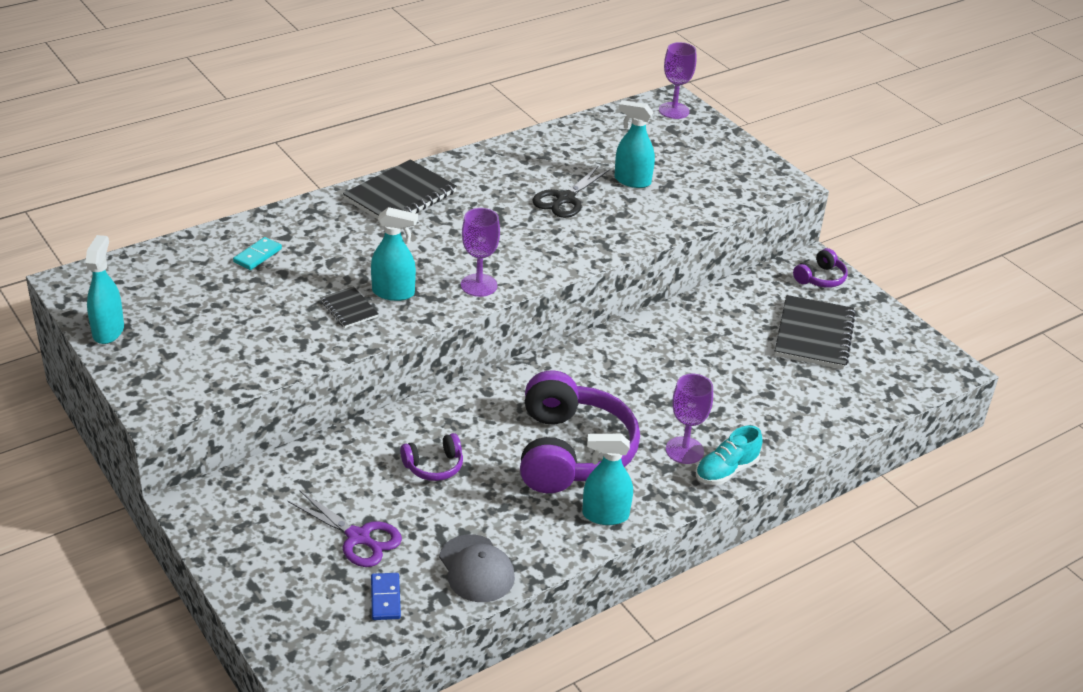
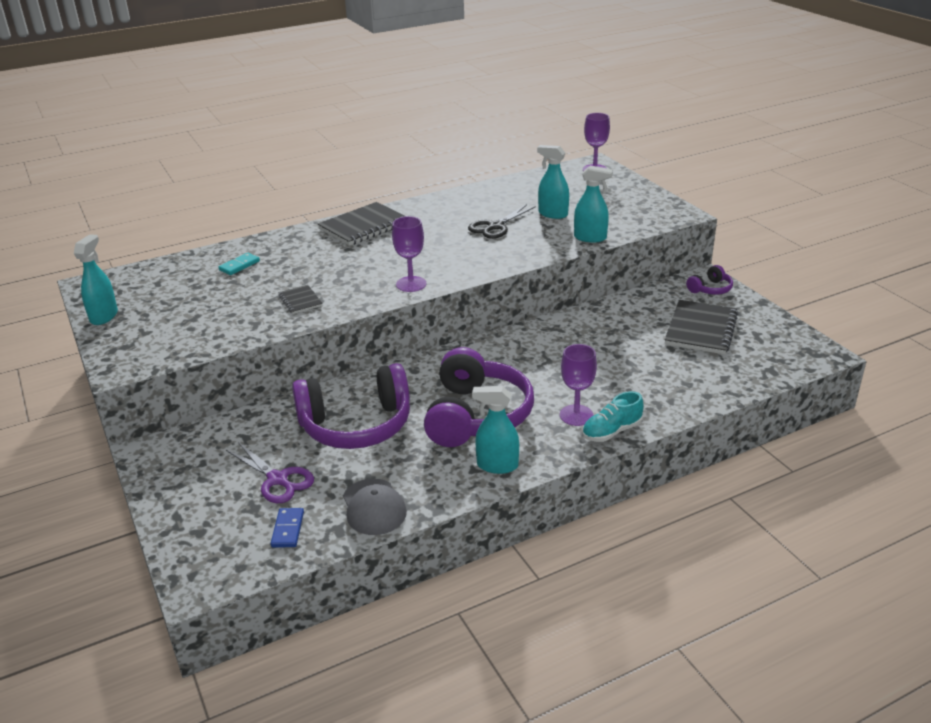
camera: 10 degrees right, 5 degrees down
turquoise spray bottle [371,207,418,301] -> turquoise spray bottle moved to [574,166,613,242]
purple headphones [400,433,463,481] -> purple headphones [292,363,410,449], size x2.25

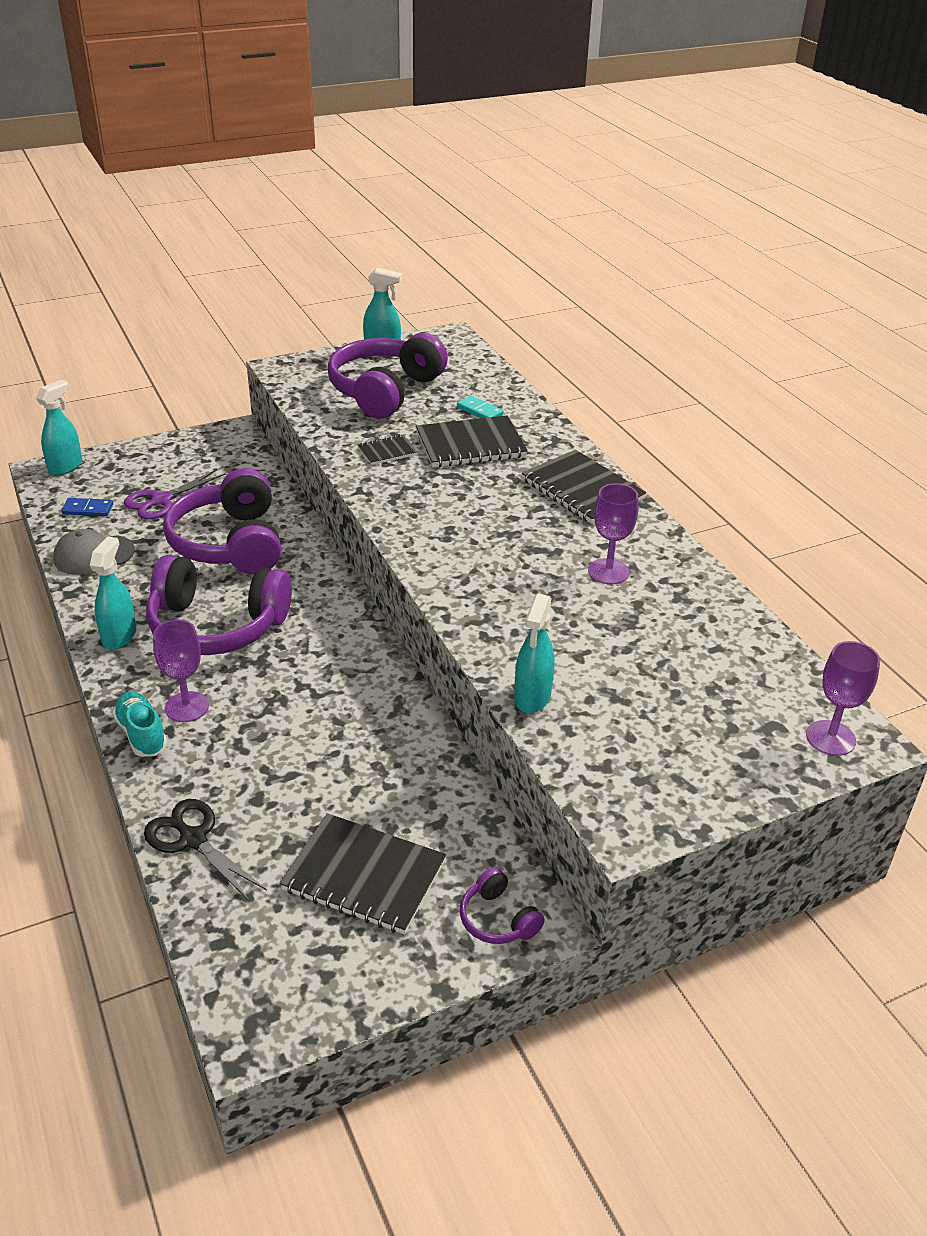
camera: 90 degrees right, 5 degrees up
purple goblet [392,216,426,292] -> purple goblet moved to [588,483,639,584]
black scissors [468,204,536,239] -> black scissors moved to [144,799,267,902]
turquoise spray bottle [537,145,569,219] -> turquoise spray bottle moved to [36,380,82,475]
none -> purple headphones [327,333,448,419]
none -> black notebook [416,415,528,467]

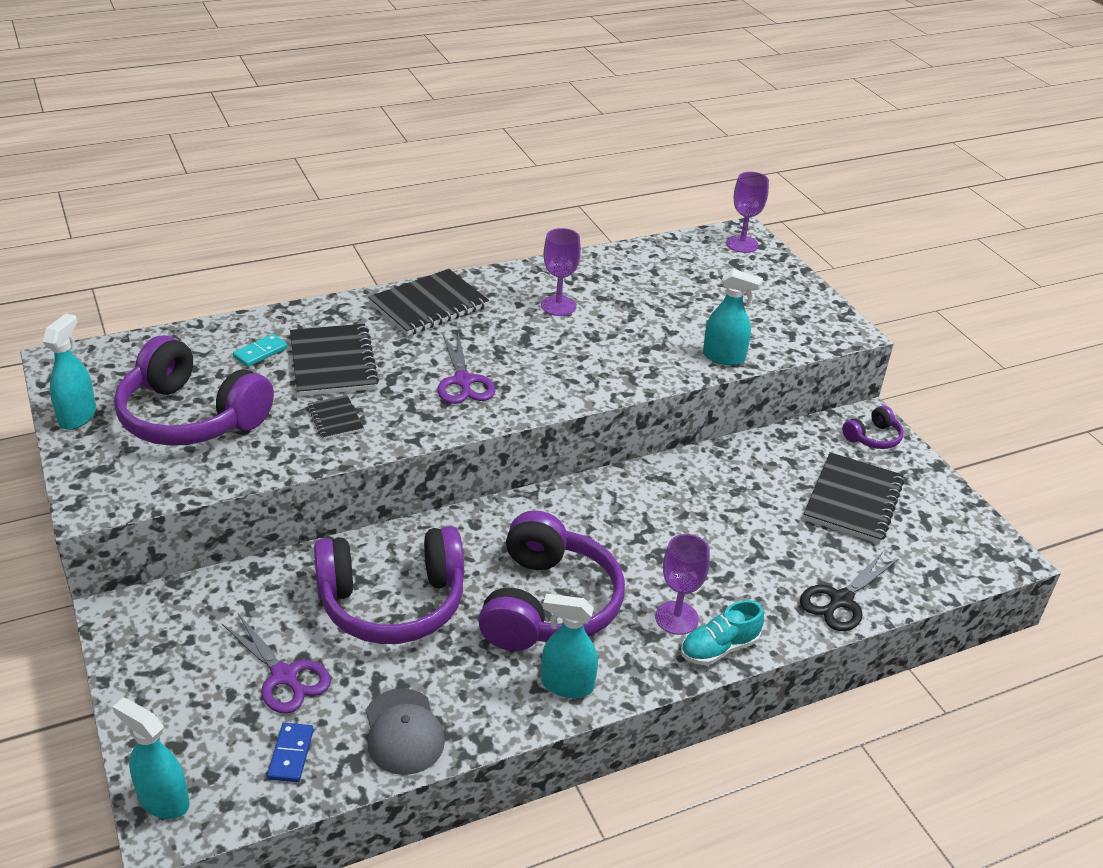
camera: 90 degrees left, 0 degrees up
none -> purple scissors [437,332,496,404]

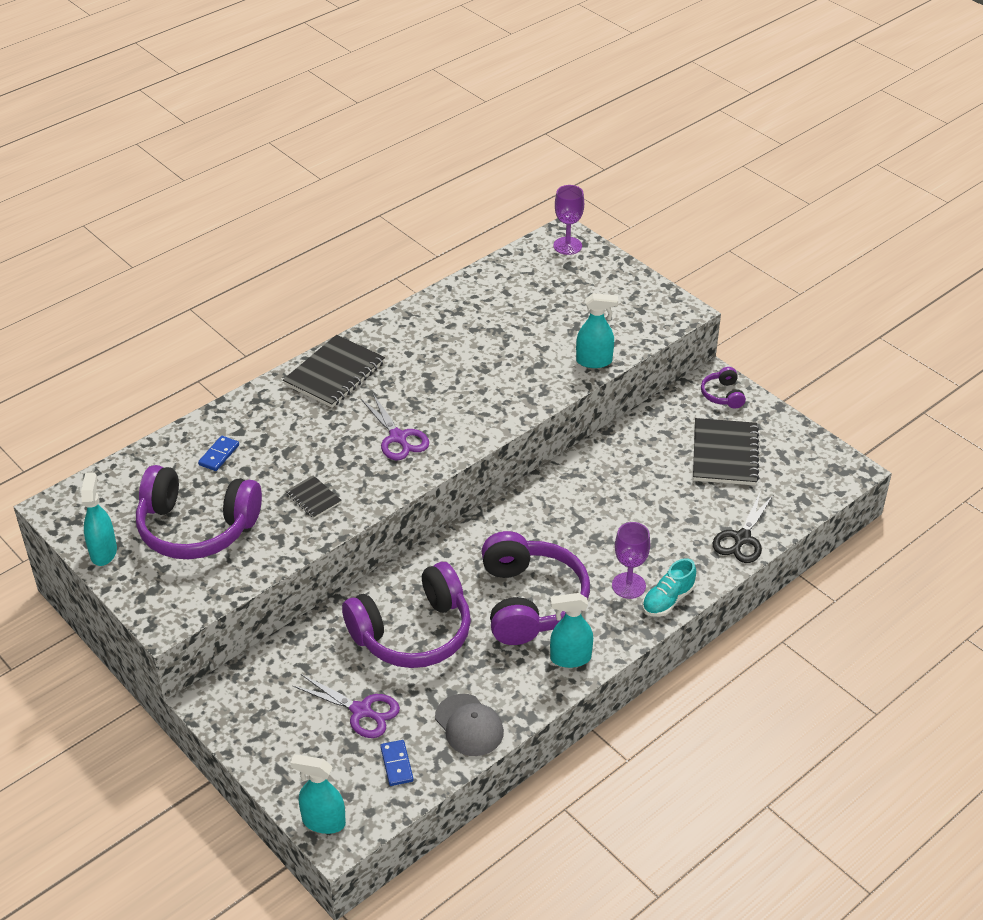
camera: 15 degrees left, 5 degrees up
turquoise domino [233,334,288,367] -> blue domino [198,436,239,471]
black notebook [290,324,379,396] -> none
purple goblet [541,228,581,316] -> none
purple headphones [842,405,904,449] -> purple headphones turned 135 degrees clockwise [701,367,746,409]

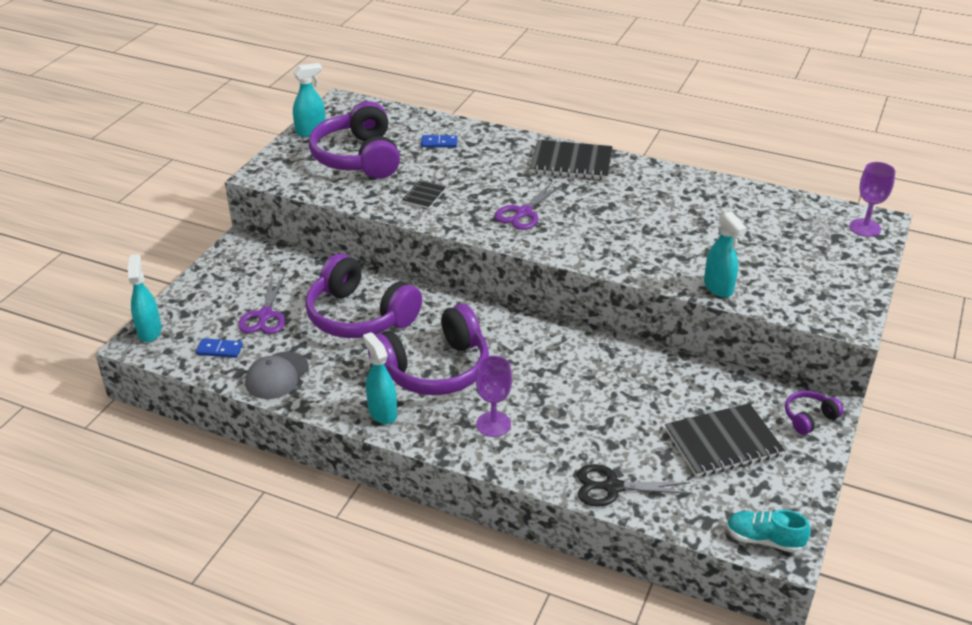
camera: 65 degrees right, 5 degrees down
blue domino [380,740,413,786] -> blue domino turned 45 degrees clockwise [196,338,243,358]
turquoise shoe [642,558,696,617] -> turquoise shoe moved to [726,510,811,553]

